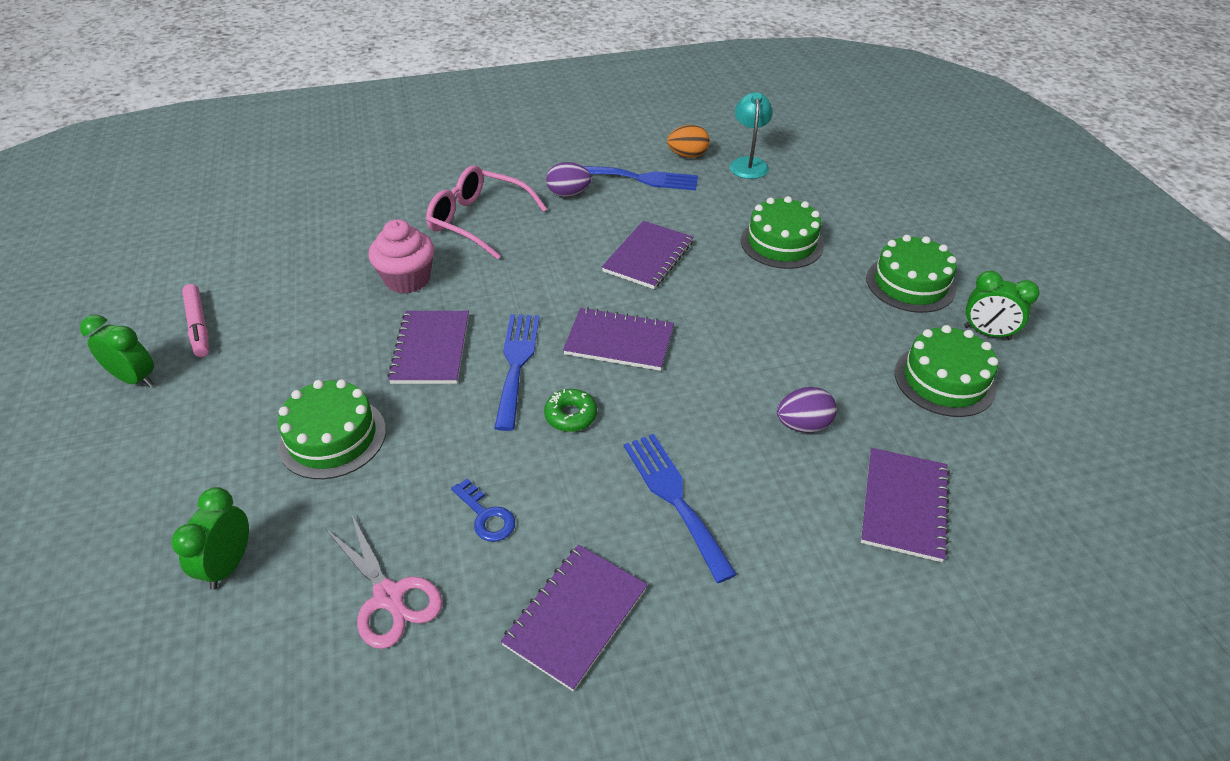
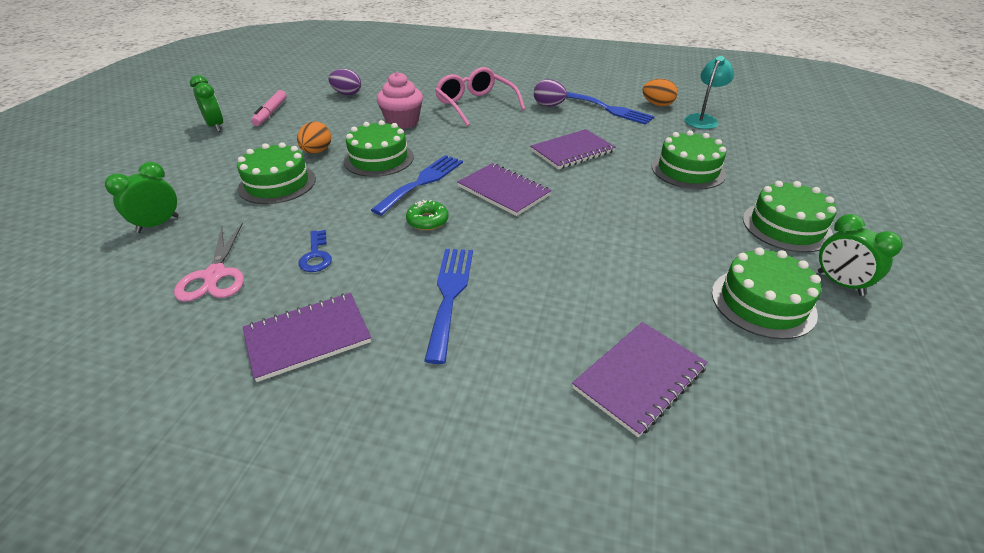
camera: 30 degrees right, 5 degrees down
purple notebook [387,311,469,384] -> green cake [343,120,414,177]
purple egg [777,387,837,433] -> purple egg moved to [329,69,361,95]
none -> orange egg [297,121,331,153]

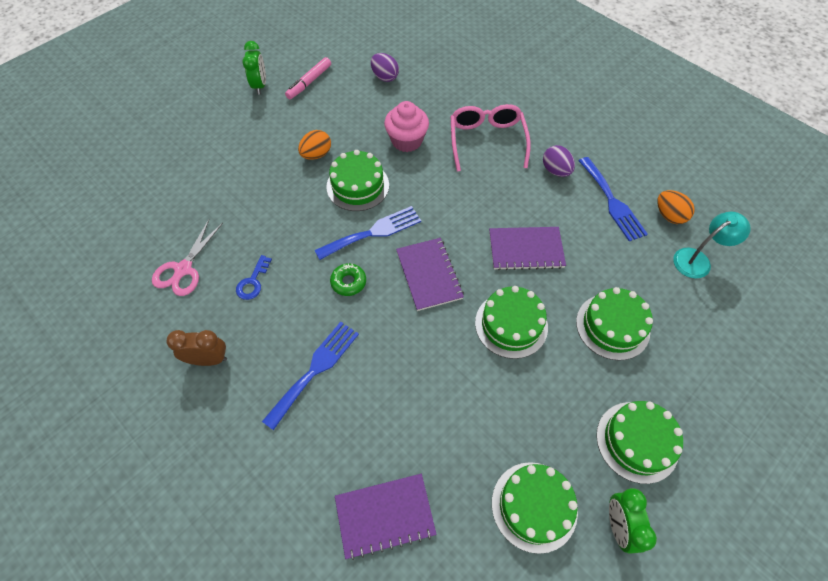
camera: 30 degrees right, 20 degrees up
green clock [105,162,179,233] -> none
green cake [237,142,316,204] -> green cake moved to [475,286,548,359]
purple notebook [243,293,371,382] -> brown clock [166,330,227,366]

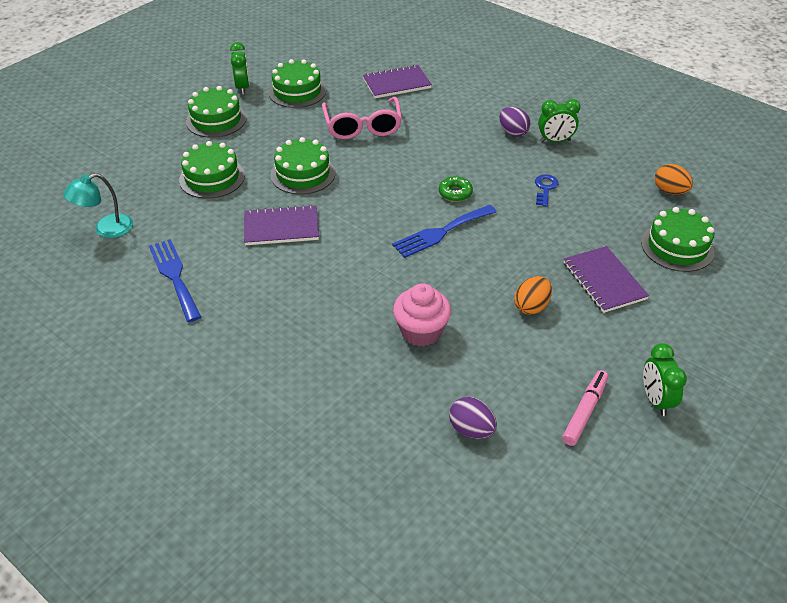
camera: 175 degrees right, 15 degrees down
pink scissors [152,220,223,296] -> none
brown clock [166,330,227,366] -> green clock [538,99,581,142]
blue fork [262,322,359,430] -> none
green cake [326,150,389,211] -> green cake moved to [641,207,715,272]
purple notebook [396,238,464,311] -> purple notebook moved to [564,246,649,313]
pink glasses [451,104,531,172] -> pink glasses moved to [322,97,402,139]
purple egg [543,145,575,177] -> purple egg moved to [499,107,531,137]
orange egg [657,190,695,224] -> orange egg moved to [655,164,693,195]

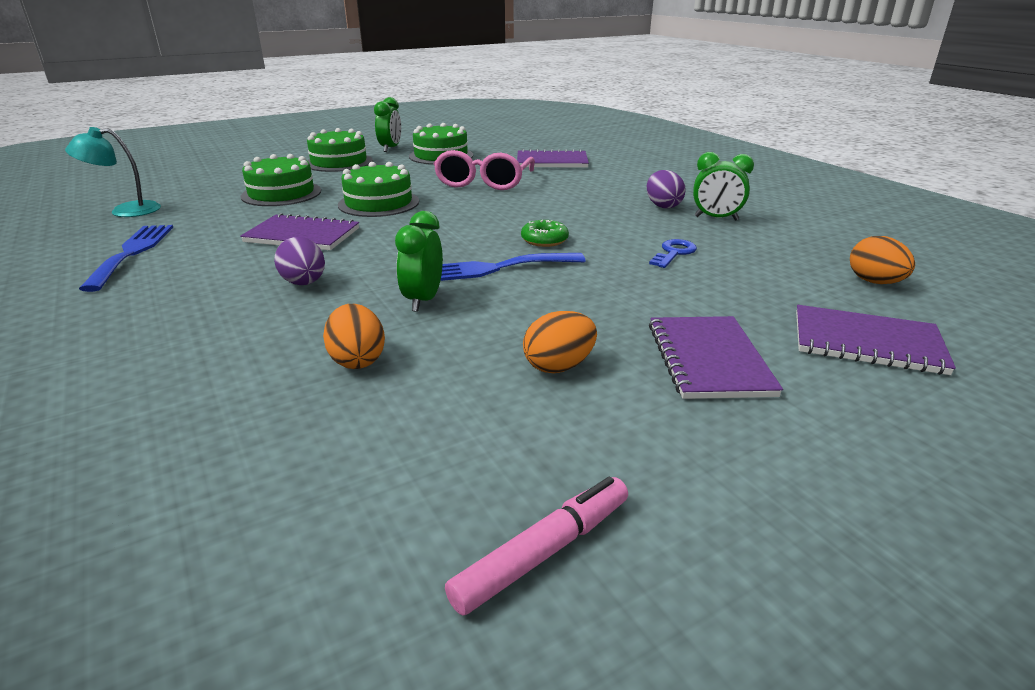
camera: 20 degrees right, 15 degrees down
pink cupcake [393,283,451,346] -> orange egg [323,304,385,369]
purple egg [449,397,497,439] -> purple egg moved to [274,237,325,285]
green cake [641,207,715,272] -> purple notebook [796,305,956,375]
green clock [643,343,687,416] -> green clock moved to [395,211,443,312]

